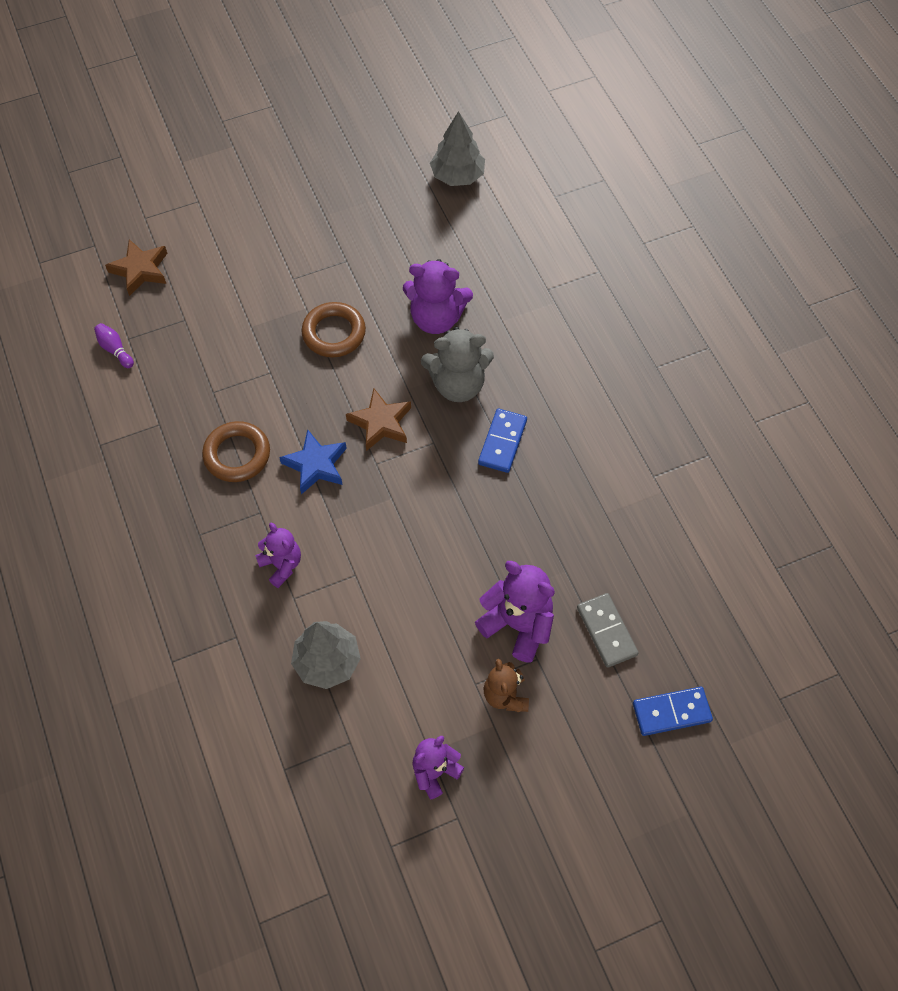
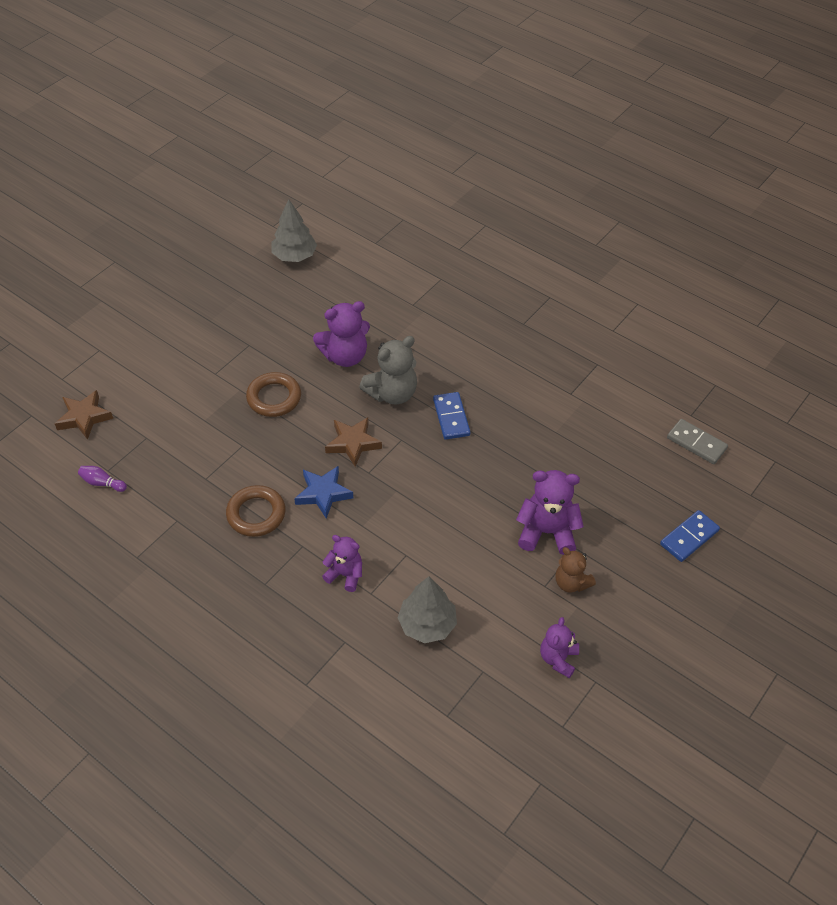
camera: 30 degrees left, 10 degrees down
grey domino [577,593,639,668] -> grey domino moved to [667,419,728,464]

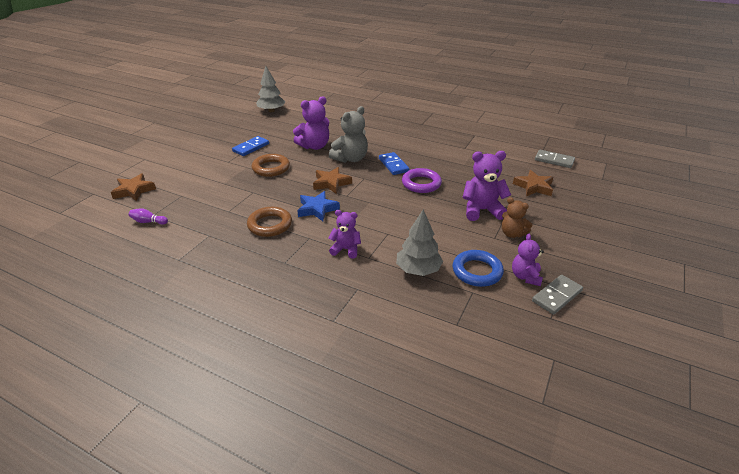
camera: 10 degrees left, 15 degrees down
blue domino [660,510,720,562] -> blue domino moved to [232,136,269,156]
none -> purple ring [402,168,442,193]
none -> blue ring [453,250,504,287]
none -> brown star [513,170,553,196]
none -> grey domino [532,275,583,315]

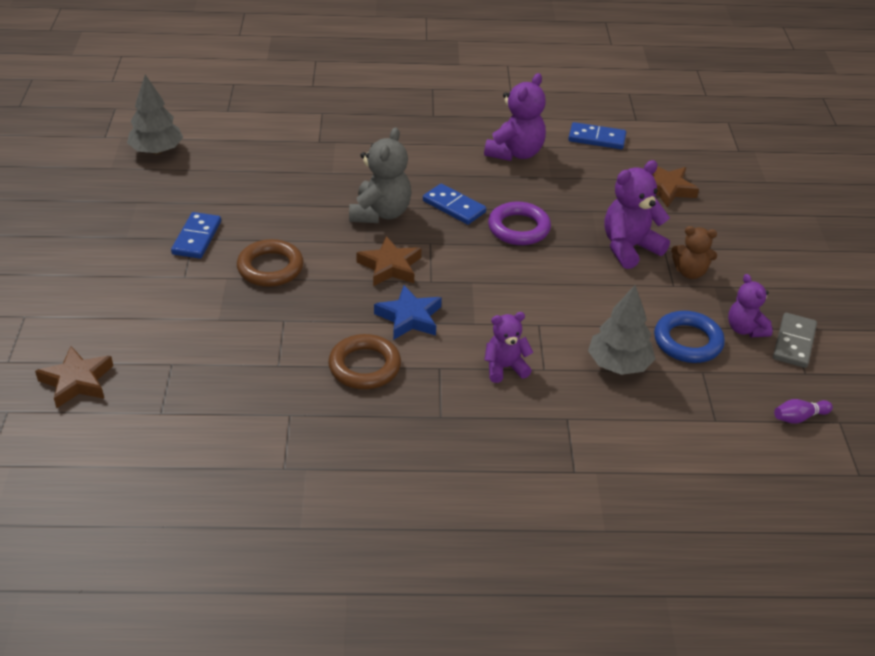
camera: 30 degrees left, 5 degrees up
purple bowling pin [129,208,168,225] -> purple bowling pin moved to [774,399,833,424]
purple teddy bear [293,96,329,150] -> purple teddy bear moved to [484,73,546,161]
grey domino [535,150,575,168] -> none
none -> blue domino [568,122,626,149]

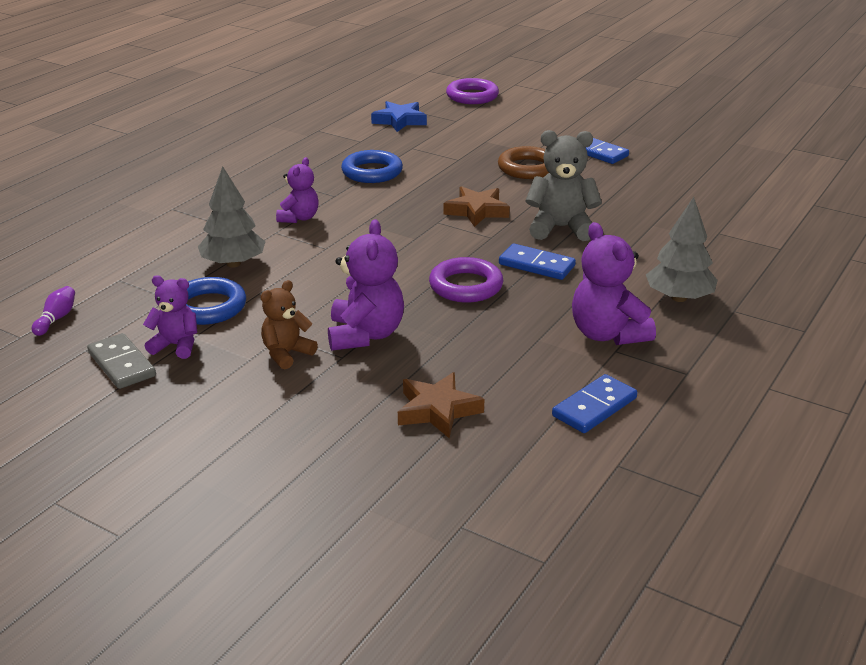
camera: 125 degrees right, 10 degrees down
brown star [35,346,113,408] -> purple ring [446,78,499,104]
grey tree [127,75,183,154] -> grey tree moved to [646,197,718,302]
brown ring [328,334,401,389] -> blue ring [341,150,403,183]
grey teddy bear [349,127,412,223] -> grey teddy bear turned 135 degrees clockwise [525,130,602,241]
blue star [374,285,442,340] -> blue star moved to [371,101,427,132]
blue domino [423,184,486,225] -> blue domino turned 45 degrees clockwise [499,244,576,280]

